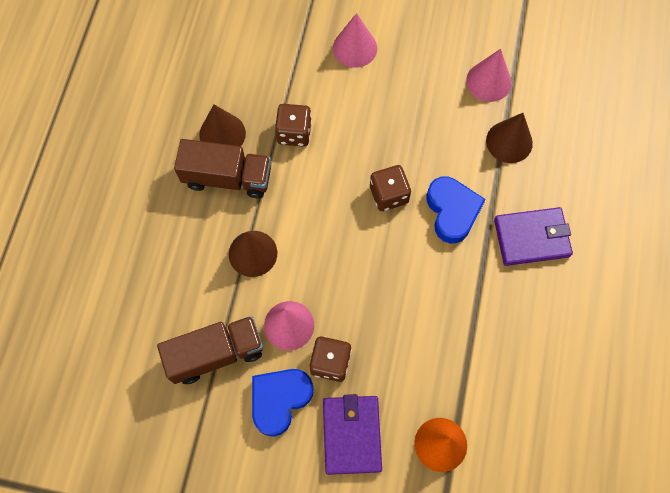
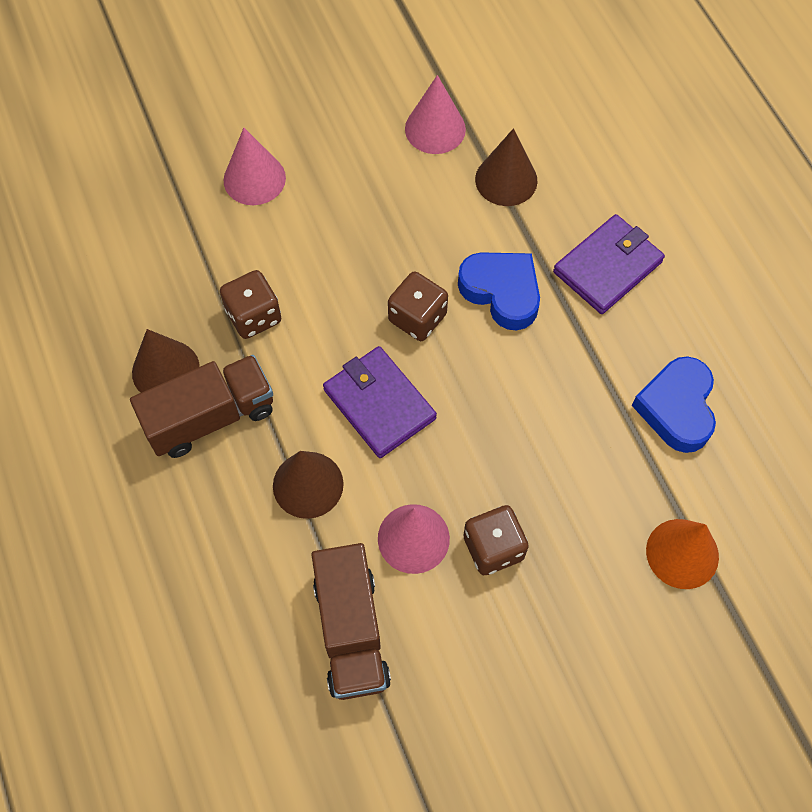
camera: 35 degrees left, 5 degrees down
brown truck [157,316,263,384] -> brown truck turned 135 degrees clockwise [312,543,391,700]
blue heart [252,369,314,436] -> blue heart moved to [632,356,716,453]
purple wallet [323,394,382,475] -> purple wallet moved to [323,346,437,458]

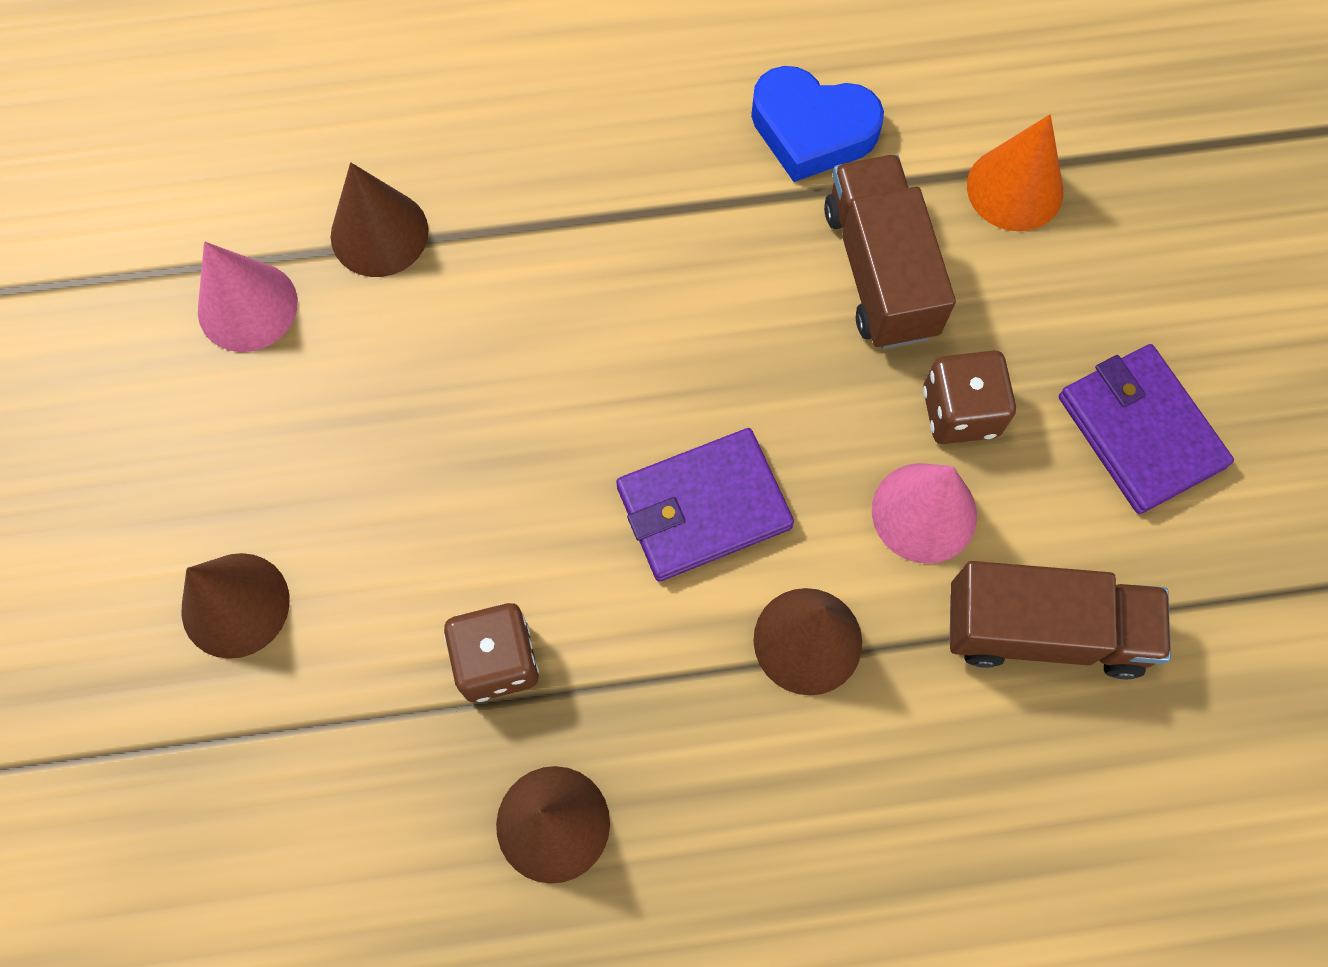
camera: 75 degrees left, 5 degrees up
brown truck [130,355,273,458] -> brown truck moved to [824,154,956,349]
pink cone [224,128,286,205] -> brown cone [181,553,290,659]
brown dice [388,271,448,341] -> none
blue heart [458,252,540,331] -> none
purple wallet [553,214,665,314] -> purple wallet moved to [1059,344,1234,514]

